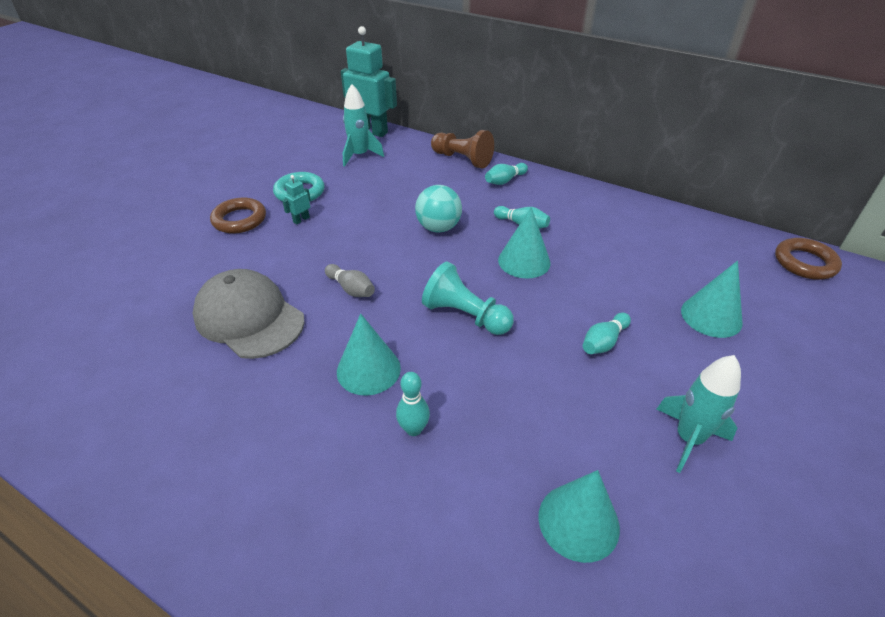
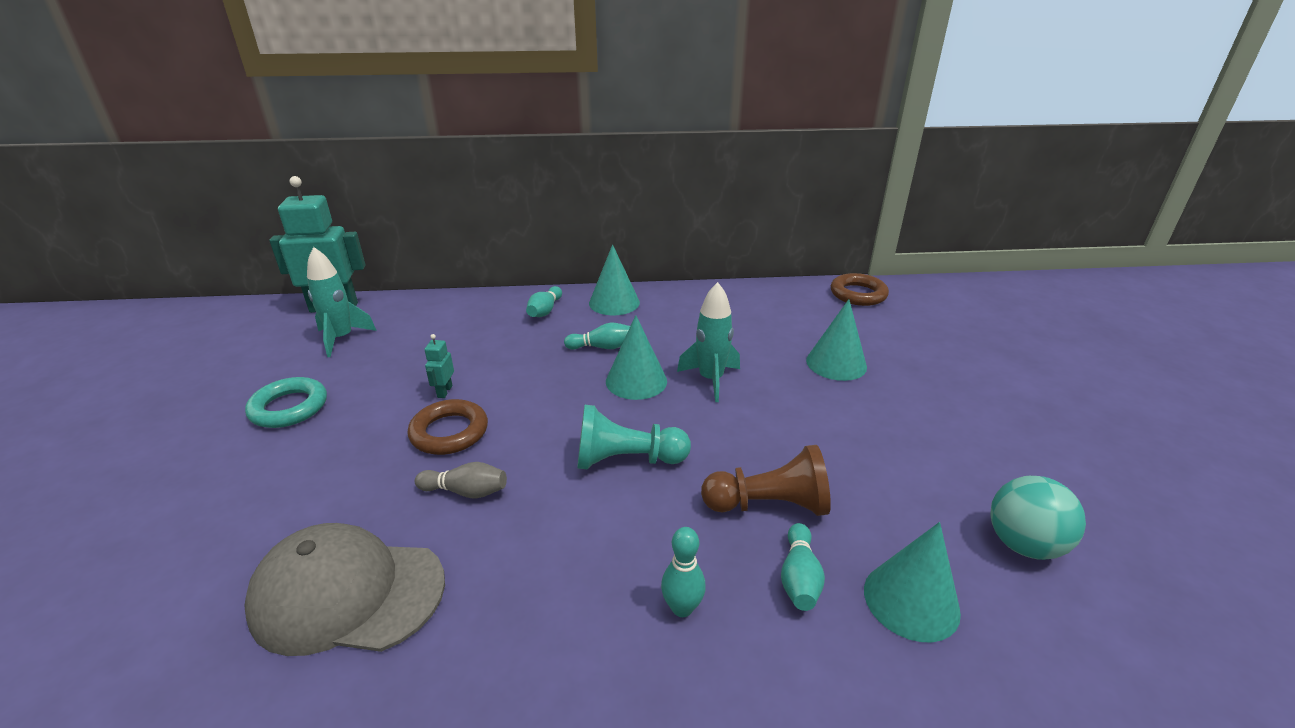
camera: 35 degrees left, 10 degrees down
brown ring [210,198,266,233] -> brown ring moved to [408,399,488,455]
turquoise robot [282,175,311,224] -> turquoise robot moved to [425,334,454,398]
turquoise cone [337,314,401,396] -> turquoise cone moved to [589,244,640,315]
turquoise ball [415,185,462,232] -> turquoise ball moved to [990,476,1086,560]
brown pawn [431,130,494,168] -> brown pawn moved to [701,445,831,516]
turquoise bowling pin [583,313,631,354] -> turquoise bowling pin moved to [781,523,825,611]
turquoise rocket [657,355,741,473] -> turquoise rocket moved to [677,282,740,402]

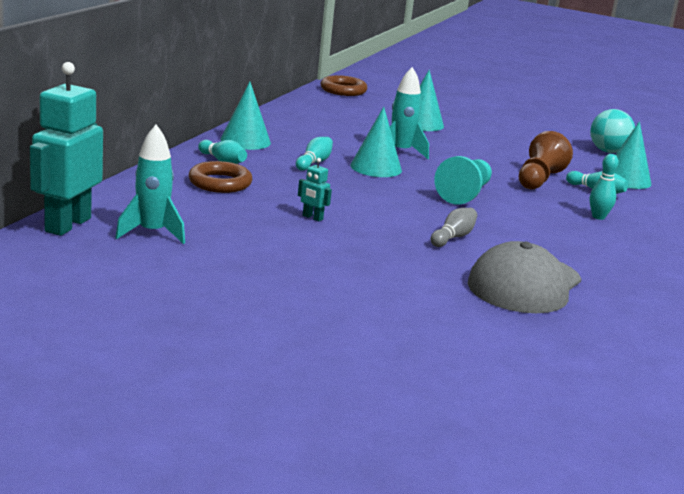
camera: 65 degrees left, 10 degrees down
turquoise ring [245,377,327,428] -> none
brown ring [408,399,488,455] -> brown ring moved to [189,161,252,193]

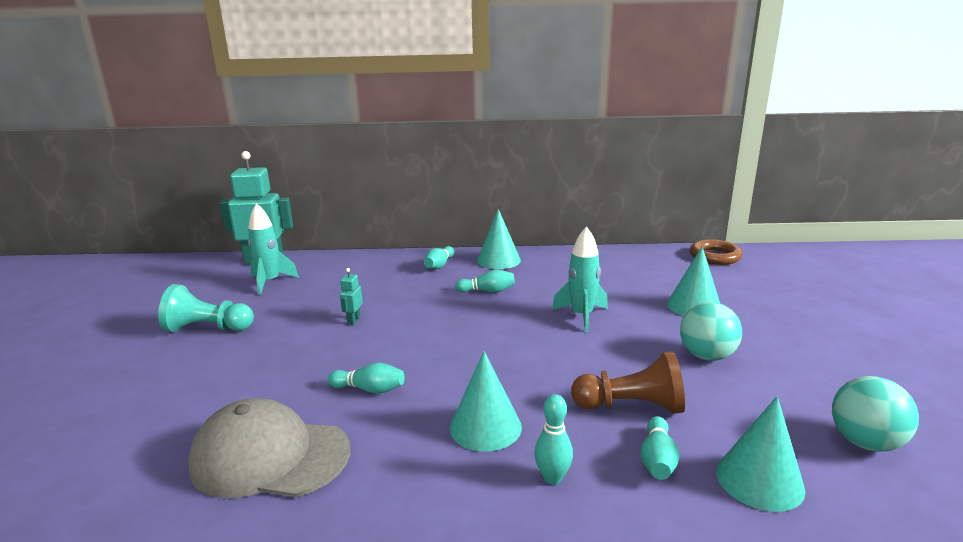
camera: 70 degrees right, 0 degrees up
brown ring [189,161,252,193] -> none
turquoise cone [350,106,402,177] -> turquoise cone moved to [450,351,522,452]
grey bowling pin [430,208,477,247] -> turquoise bowling pin [328,363,404,394]
turquoise pawn [434,156,492,205] -> turquoise pawn moved to [158,284,254,332]
none -> turquoise ball [680,302,742,361]

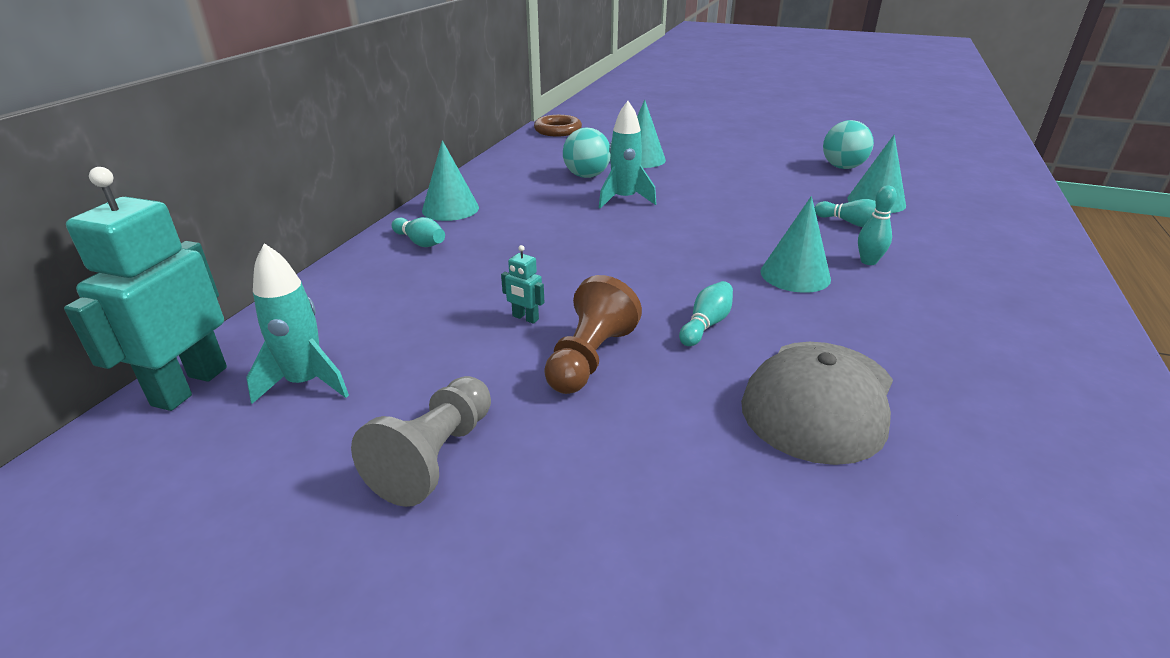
camera: 70 degrees left, 10 degrees up
turquoise pawn [158,284,254,332] -> grey pawn [351,376,491,507]
turquoise bowling pin [455,270,515,293] -> none
brown pawn [571,351,685,414] -> brown pawn moved to [544,275,642,394]
turquoise ball [680,302,742,361] -> turquoise ball moved to [563,128,610,178]

